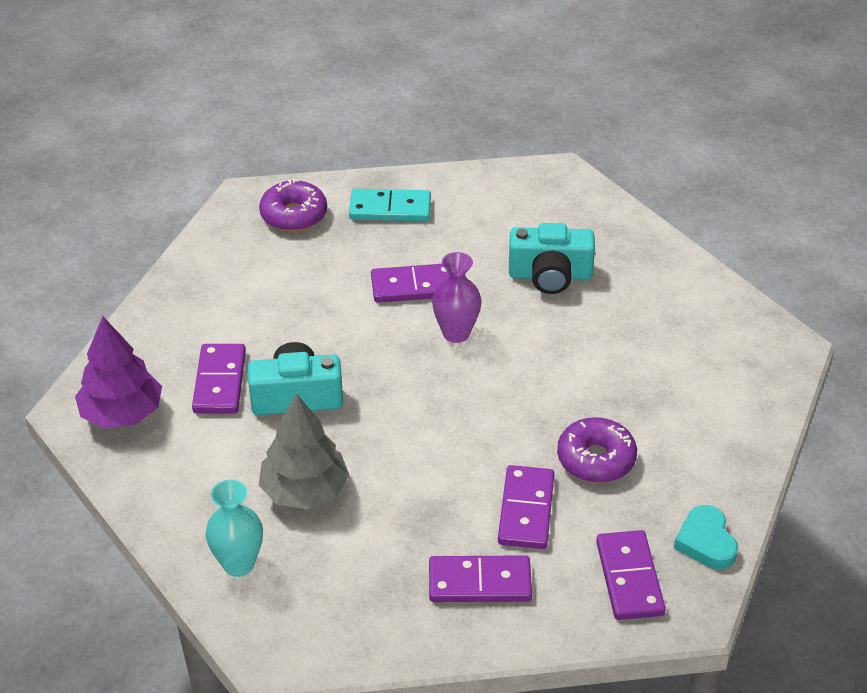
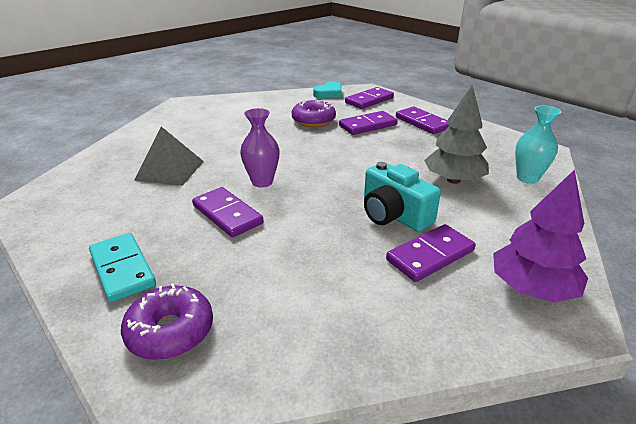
camera: 125 degrees left, 10 degrees down
turquoise camera [509,223,595,294] -> grey pyramid [134,127,204,186]

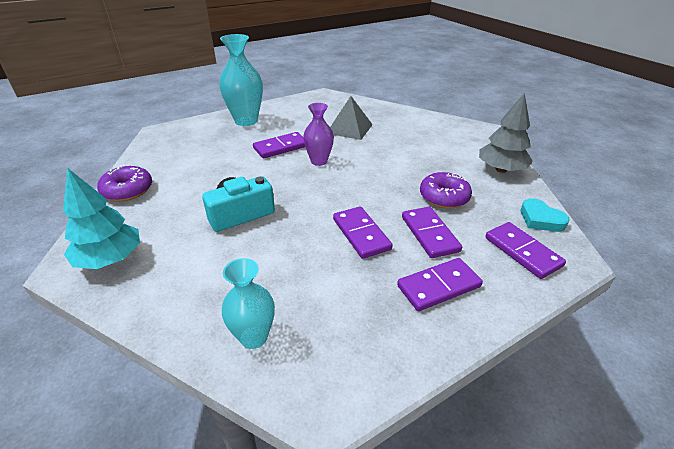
camera: 100 degrees right, 5 degrees up
turquoise domino [89,233,156,302] -> turquoise vase [219,34,263,126]
purple donut [121,283,213,360] -> purple donut moved to [97,165,152,201]
purple domino [386,224,476,282] -> purple domino moved to [333,206,392,259]
grey tree [424,85,489,184] -> grey tree moved to [479,92,533,173]
purple tree [493,169,588,303] -> turquoise tree [63,168,140,269]

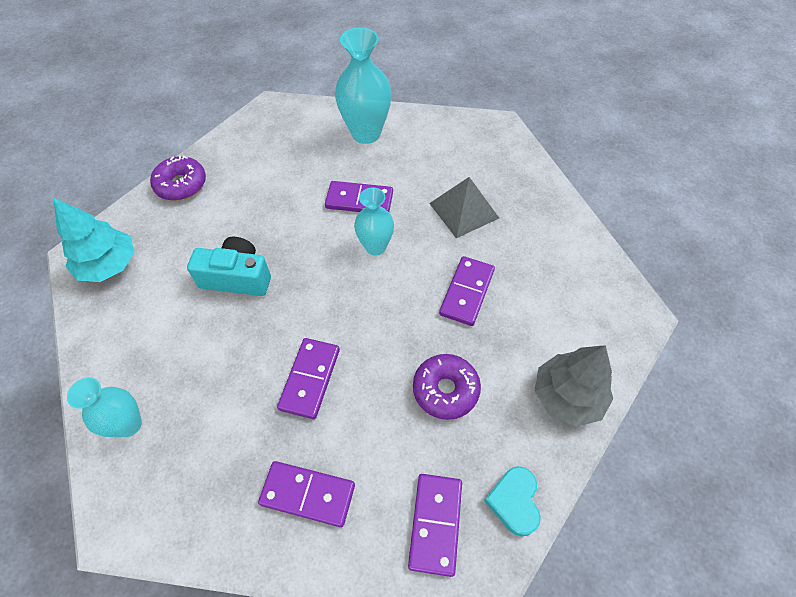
camera: 40 degrees right, 20 degrees up
purple vase [303,103,334,166] -> turquoise vase [354,188,394,255]
purple domino [402,207,462,258] -> purple domino moved to [439,256,495,326]

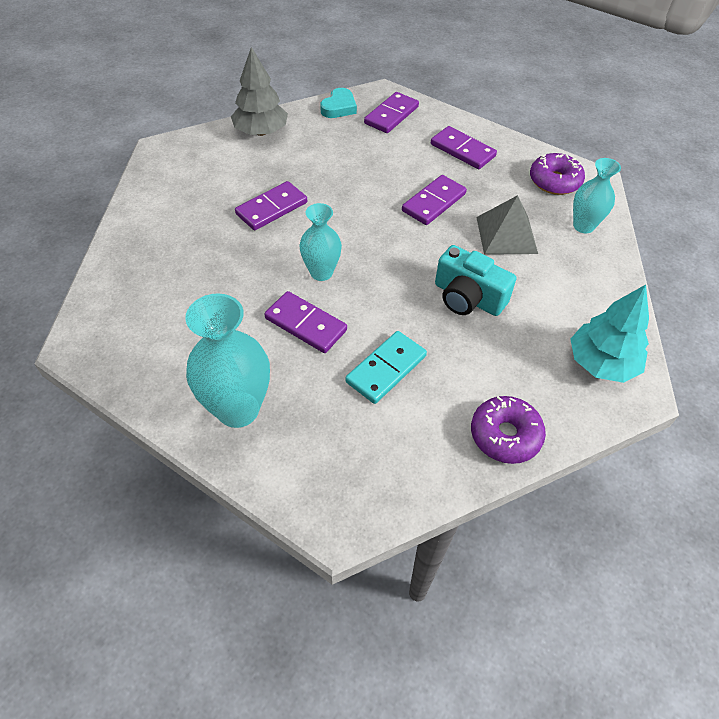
camera: 155 degrees left, 5 degrees down
purple donut [413,354,481,420] -> purple donut moved to [530,153,585,195]
grey pyramid [429,177,499,238] -> grey pyramid moved to [476,195,538,255]
none -> turquoise domino [345,331,427,404]

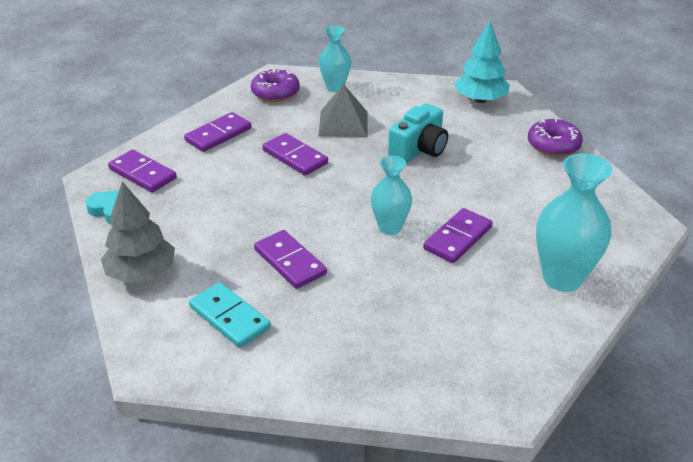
camera: 85 degrees left, 15 degrees down
turquoise domino [345,331,427,404] -> turquoise domino moved to [189,282,271,348]

